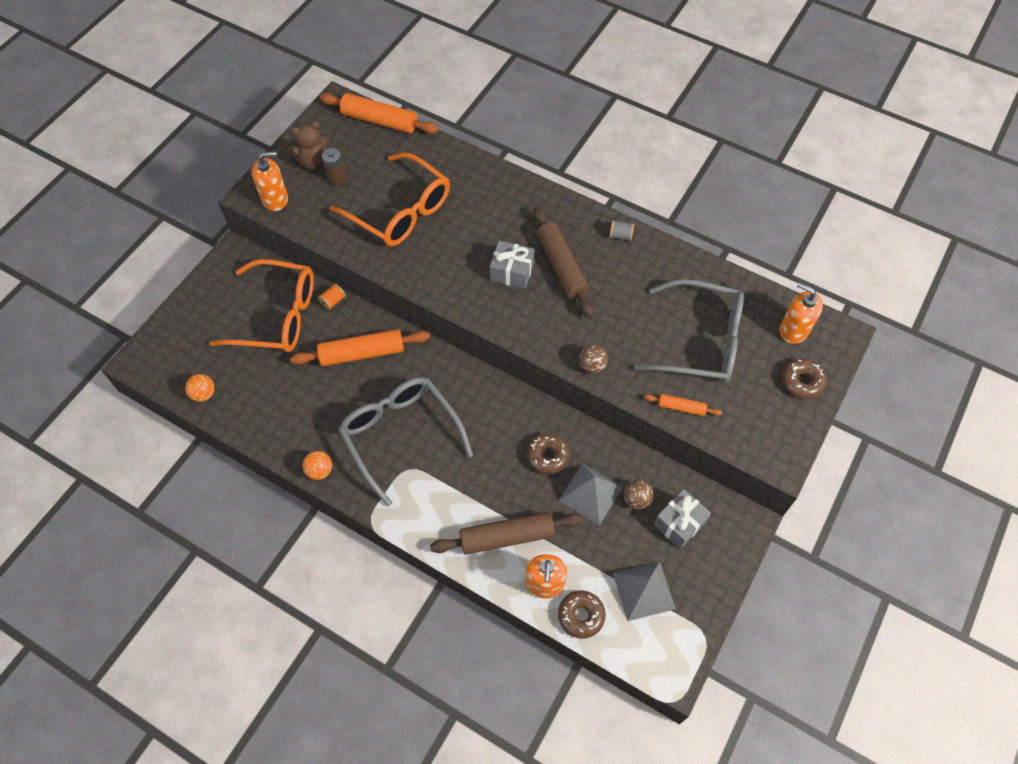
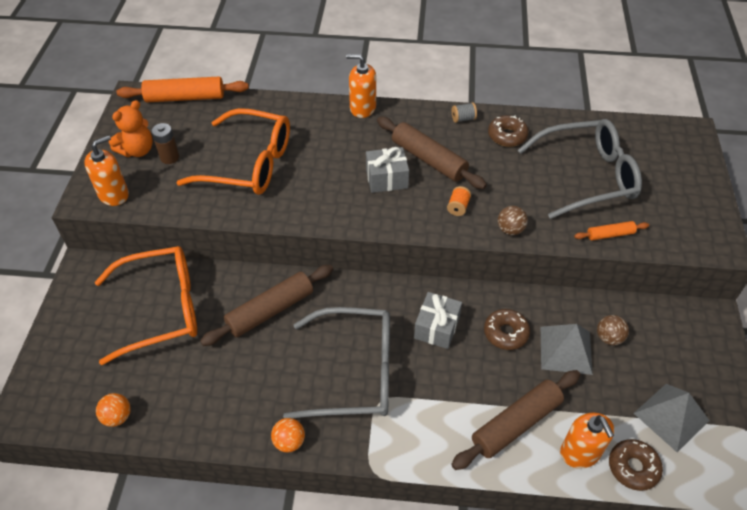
camera: 25 degrees left, 10 degrees down
brown teddy bear [287,121,330,170] -> orange teddy bear [109,100,153,157]
orange rolling pin [290,329,430,366] -> brown rolling pin [200,265,333,346]
orange spool [318,284,346,310] -> orange spool moved to [447,186,471,216]
grey glasses [338,377,473,507] -> grey glasses turned 150 degrees clockwise [283,307,390,418]
grey gift [654,489,711,549] -> grey gift moved to [414,292,462,349]
orange soap dispenser [779,282,823,344] -> orange soap dispenser moved to [346,54,376,118]
brown donut [781,359,827,399] -> brown donut moved to [488,115,529,147]

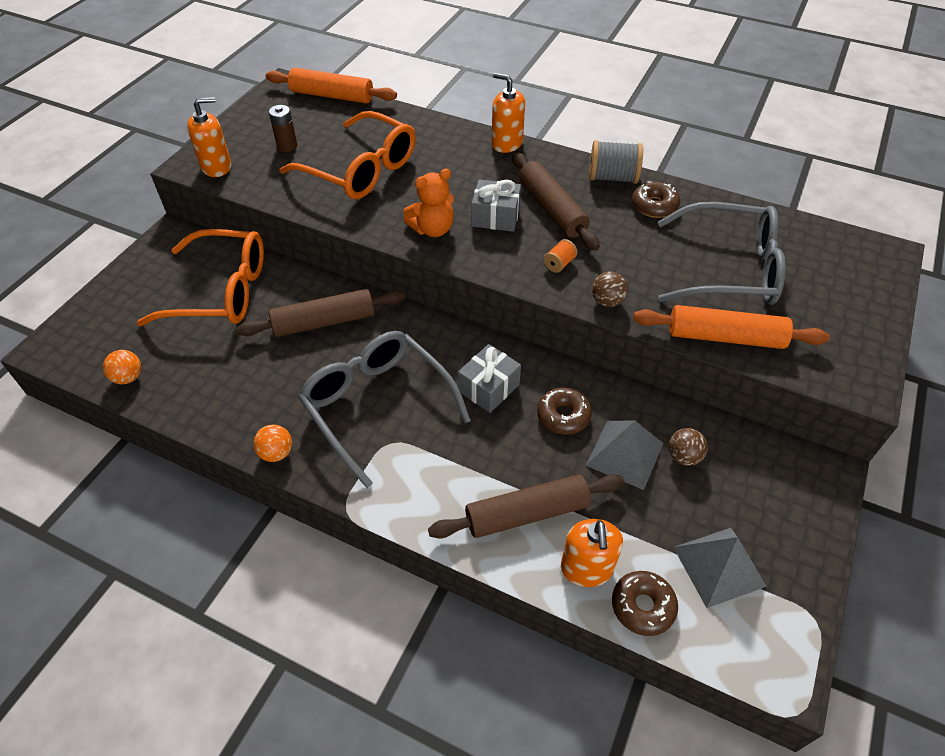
camera: 20 degrees right, 0 degrees up
orange teddy bear [109,100,153,157] -> orange teddy bear moved to [403,169,454,237]
grey glasses [283,307,390,418] -> grey glasses turned 150 degrees counterclockwise [298,331,471,488]
grey spool [452,102,477,123] -> grey spool [589,140,643,184], size x1.91
orange rolling pin [574,221,649,240] -> orange rolling pin [633,305,830,349], size x1.95

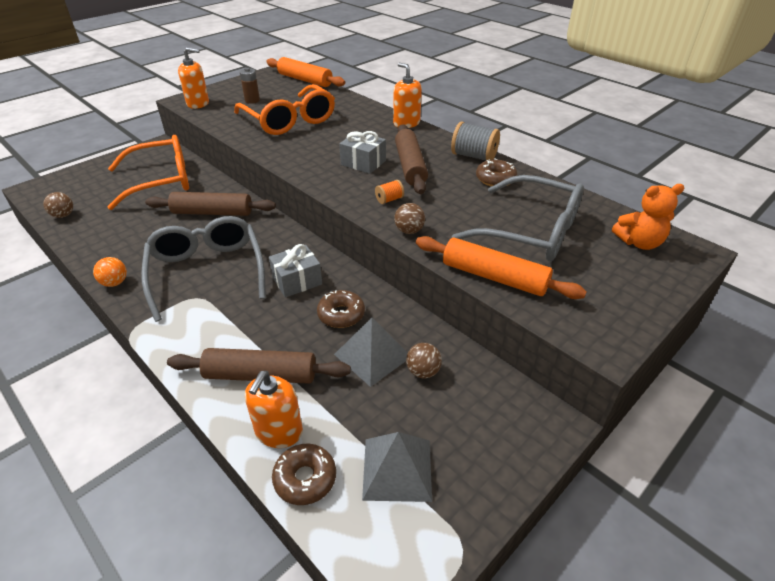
camera: 20 degrees right, 10 degrees down
orange ball [103,350,141,384] -> brown ball [43,192,73,218]
orange glasses [137,229,264,326] -> orange glasses turned 45 degrees counterclockwise [107,135,189,210]
orange teddy bear [403,169,454,237] -> orange teddy bear moved to [612,184,684,250]

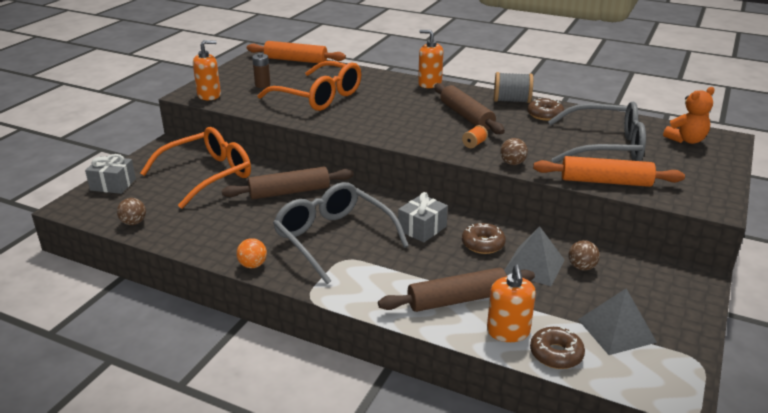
camera: 20 degrees left, 10 degrees down
grey gift [339,131,386,174] -> grey gift moved to [85,154,136,194]

